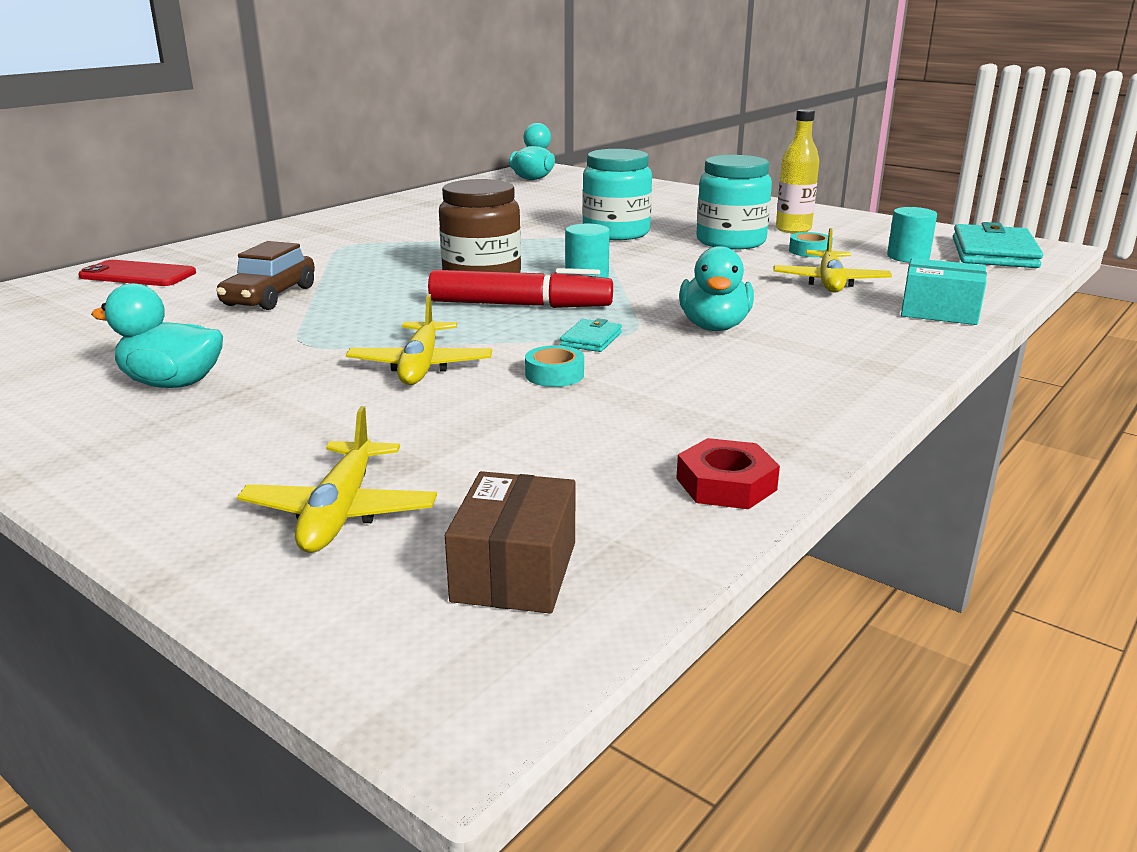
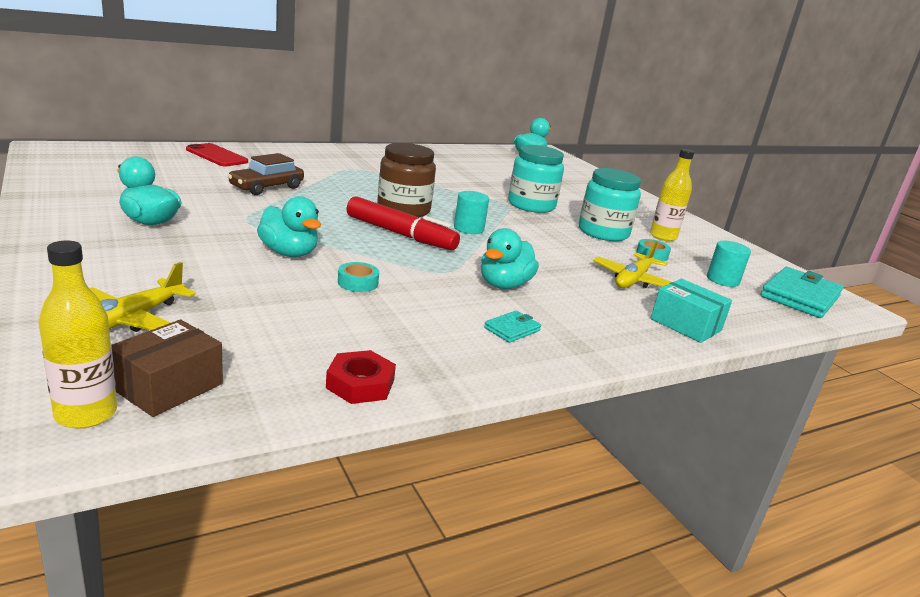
camera: 20 degrees right, 0 degrees up
yellow plane [346,294,492,385] -> turquoise duck [257,196,321,257]
turquoise wallet [560,318,622,352] -> turquoise wallet moved to [484,311,541,343]
none -> yellow bottle [38,240,117,429]

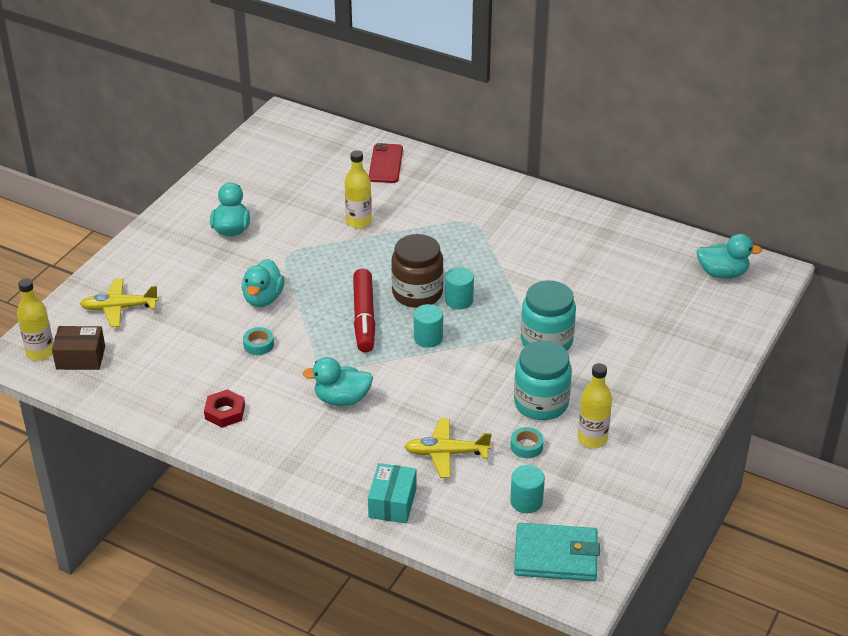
camera: 60 degrees right, 15 degrees up
brown car [227,153,304,195] -> yellow bottle [345,150,372,228]
red nut [326,350,396,404] -> red nut moved to [204,389,245,428]
turquoise wallet [484,311,541,343] -> none
none -> turquoise cylinder [445,267,474,309]

